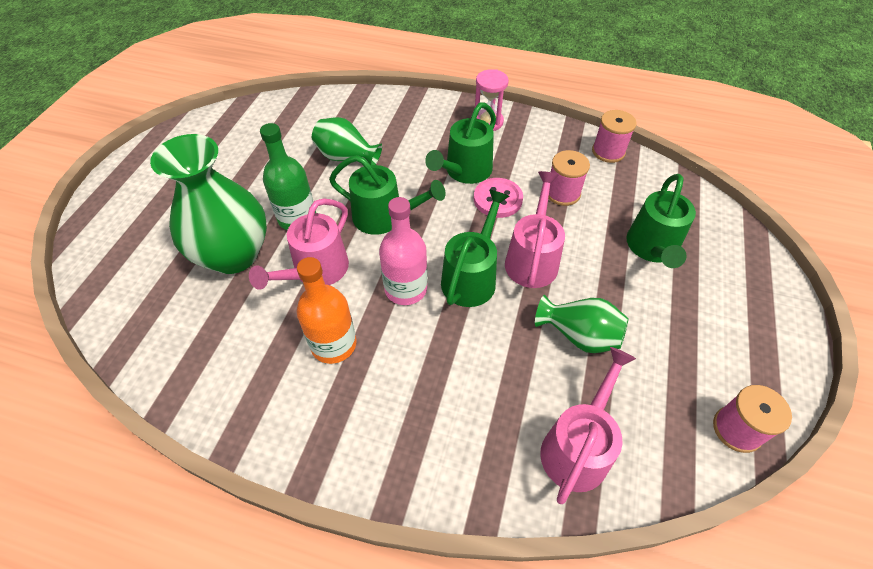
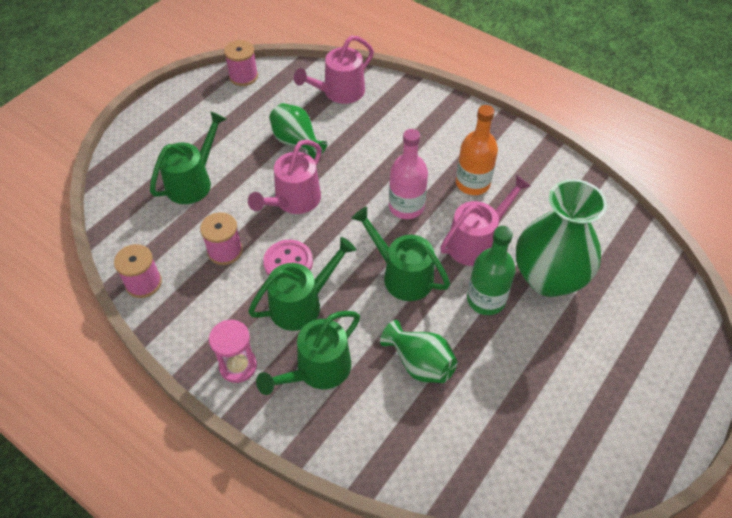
camera: 160 degrees left, 0 degrees up
green watering can [441,189,510,307] -> green watering can moved to [256,311,360,395]

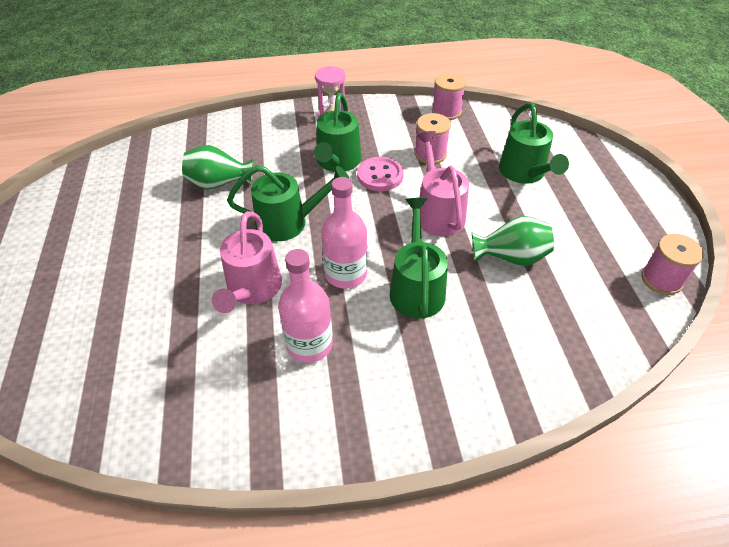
camera: 135 degrees right, 5 degrees down
green watering can [256,311,360,395] -> green watering can moved to [390,198,448,319]
pink watering can [294,36,374,104] -> none
orange bottle [456,105,498,195] -> pink bottle [278,249,333,363]
green bottle [467,226,516,315] -> none
green vase [516,179,607,297] -> none

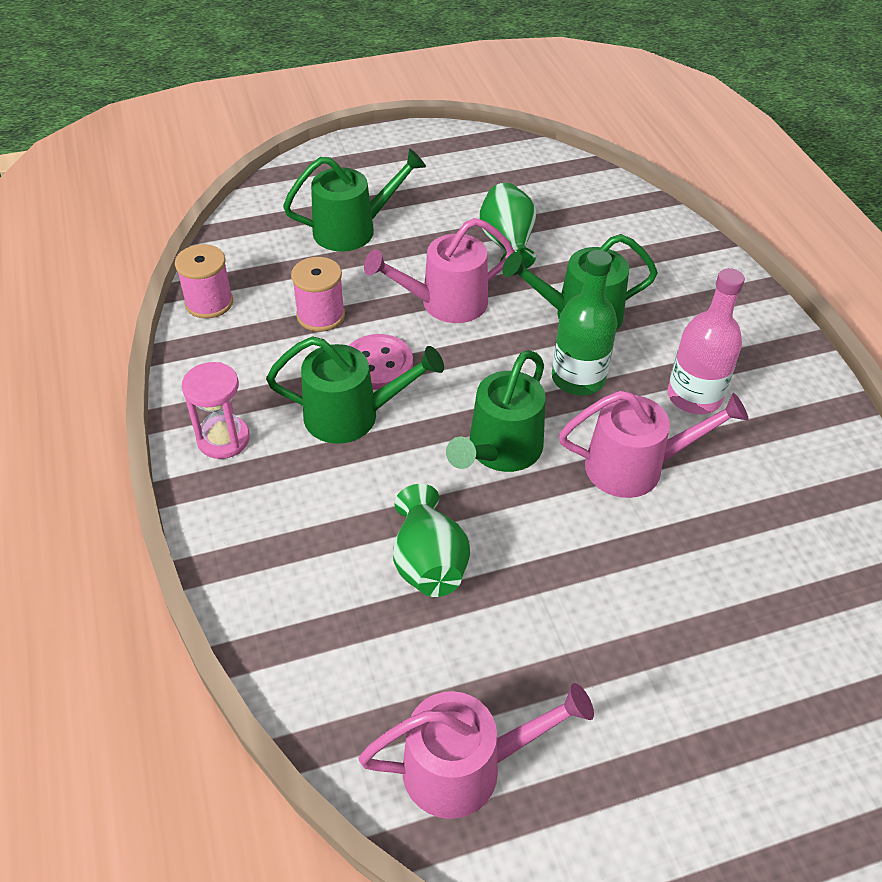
camera: 100 degrees left, 0 degrees up
green watering can [227,165,349,241] -> green watering can turned 135 degrees counterclockwise [446,350,546,472]
pink bottle [321,177,367,289] -> green bottle [552,250,617,395]
pink spool [641,234,704,295] -> none
none -> pink watering can [359,683,594,819]

